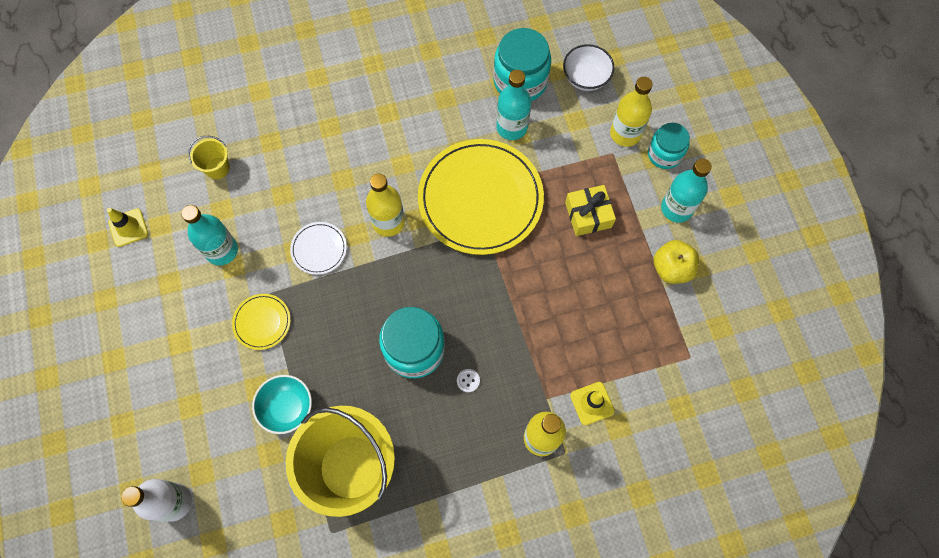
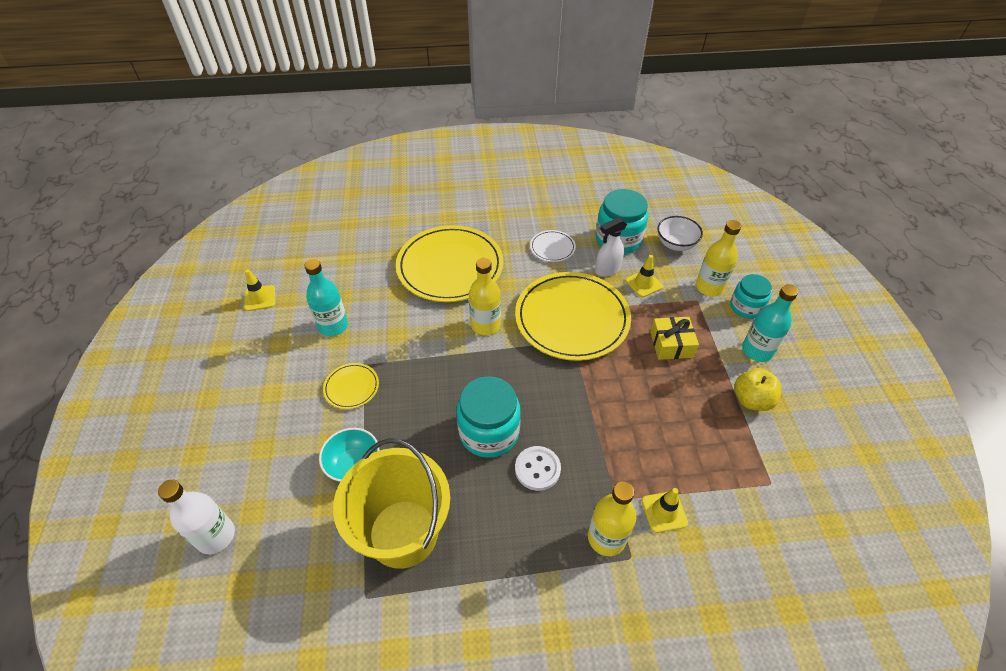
camera: 10 degrees right, 20 degrees down
yellow bucket [188,136,230,179] -> none
white plate [290,222,347,275] -> white plate moved to [530,230,576,262]
white button [457,369,480,392] -> white button [515,446,561,491], size x1.94
turquoise bottle [496,70,531,140] -> white spray bottle [595,217,627,277]
none -> yellow plate [396,225,503,302]
none -> yellow traffic cone [625,255,663,297]

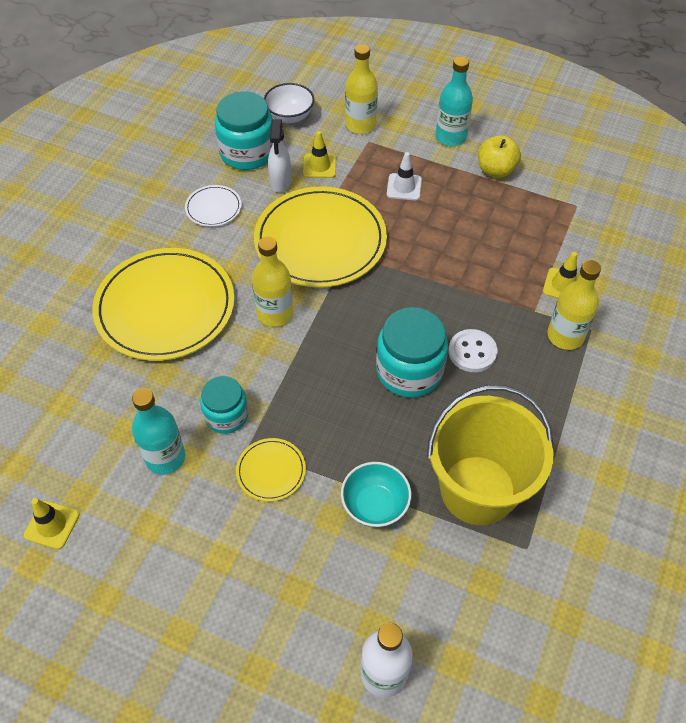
camera: 60 degrees left, 5 degrees up
yellow gift [650,317,699,360] -> white traffic cone [387,152,422,200]
turquoise jar [730,274,772,318] -> turquoise jar moved to [200,376,248,434]

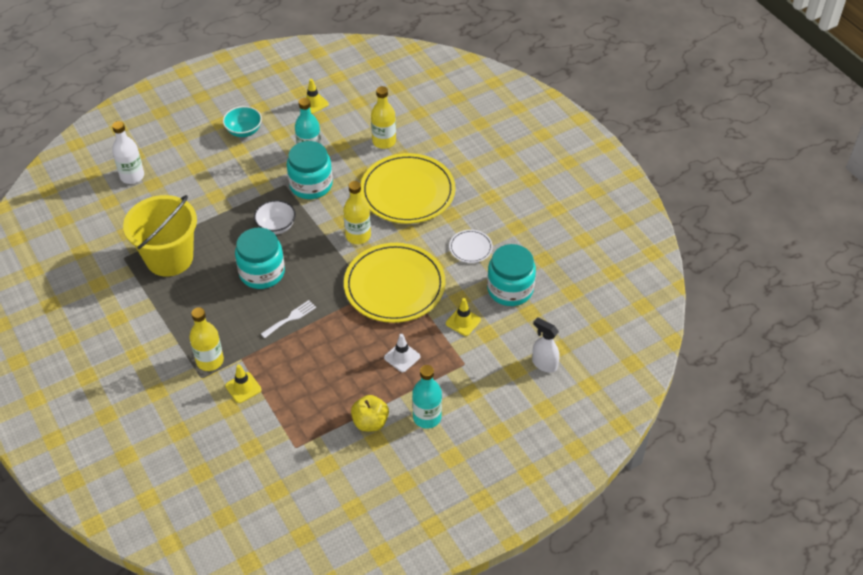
camera: 125 degrees right, 5 degrees down
turquoise jar [200,376,248,434] -> turquoise jar [287,141,333,199], size x1.58
yellow plate [236,438,306,501] -> none
white bowl [264,83,314,123] -> white bowl moved to [254,200,296,235]
white spray bottle [268,119,291,193] -> white spray bottle moved to [532,317,560,373]
turquoise bowl [341,462,411,527] -> turquoise bowl moved to [223,106,262,137]
yellow bottle [345,44,378,134] -> yellow bottle moved to [371,86,396,149]
white button [449,329,498,372] -> none
none -> white fork [261,300,316,338]

